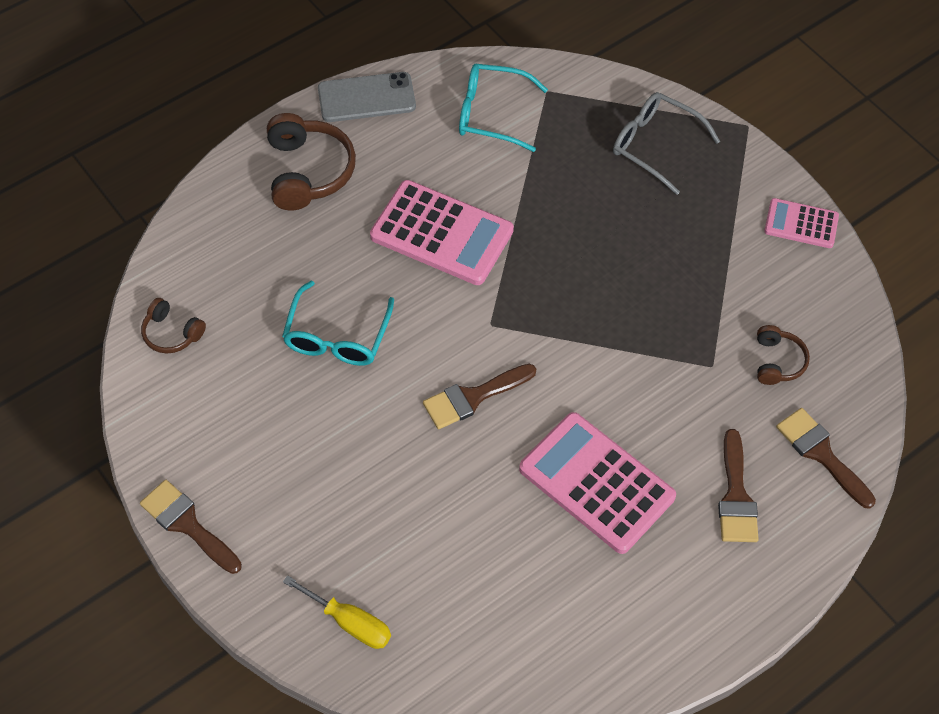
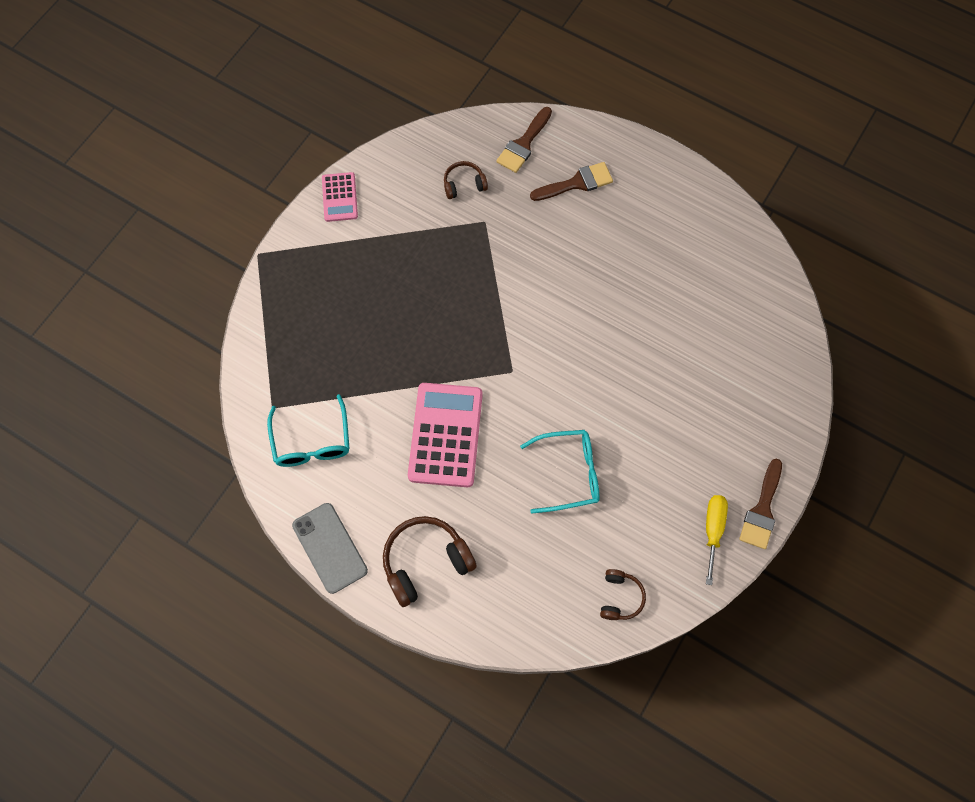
camera: 110 degrees left, 10 degrees up
yellow screwdriver [283,575,391,649] -> yellow screwdriver moved to [706,495,728,585]
brown brush [423,364,536,429] -> none
pink calculator [519,412,676,554] -> none
grey glasses [613,92,720,195] -> none

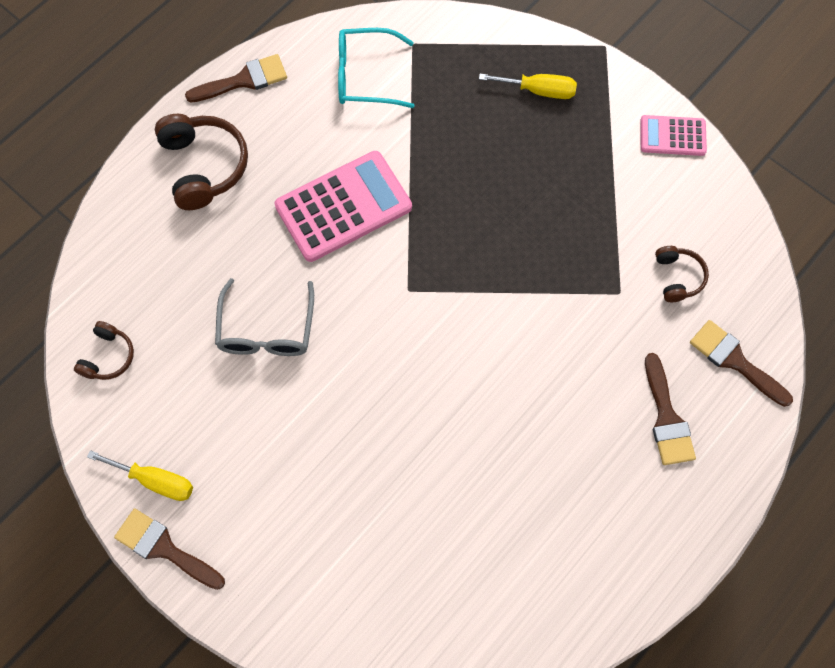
camera: 100 degrees right, 0 degrees up
grey phone [292,503,368,594] -> brown brush [185,54,287,103]
pink calculator [408,383,483,487] -> pink calculator turned 45 degrees counterclockwise [275,151,412,262]
turquoise glasses [520,430,599,514] -> grey glasses [215,278,314,356]
brown headphones [600,569,646,620] -> brown headphones turned 90 degrees counterclockwise [74,321,134,380]
none -> yellow screwdriver [479,74,577,99]

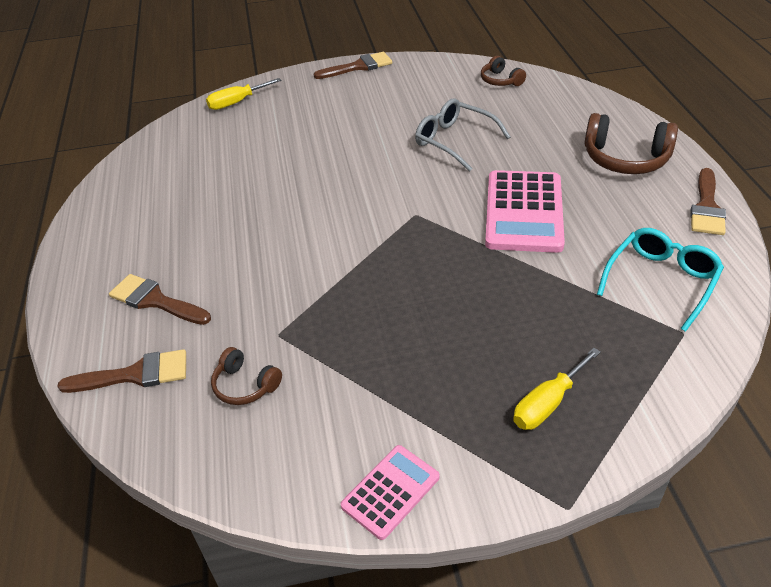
camera: 130 degrees right, 25 degrees down
yellow screwdriver [87,450,193,501] -> yellow screwdriver moved to [206,78,282,110]

